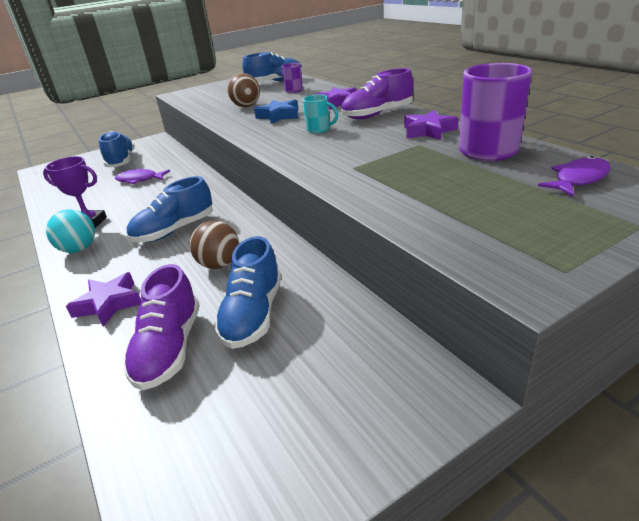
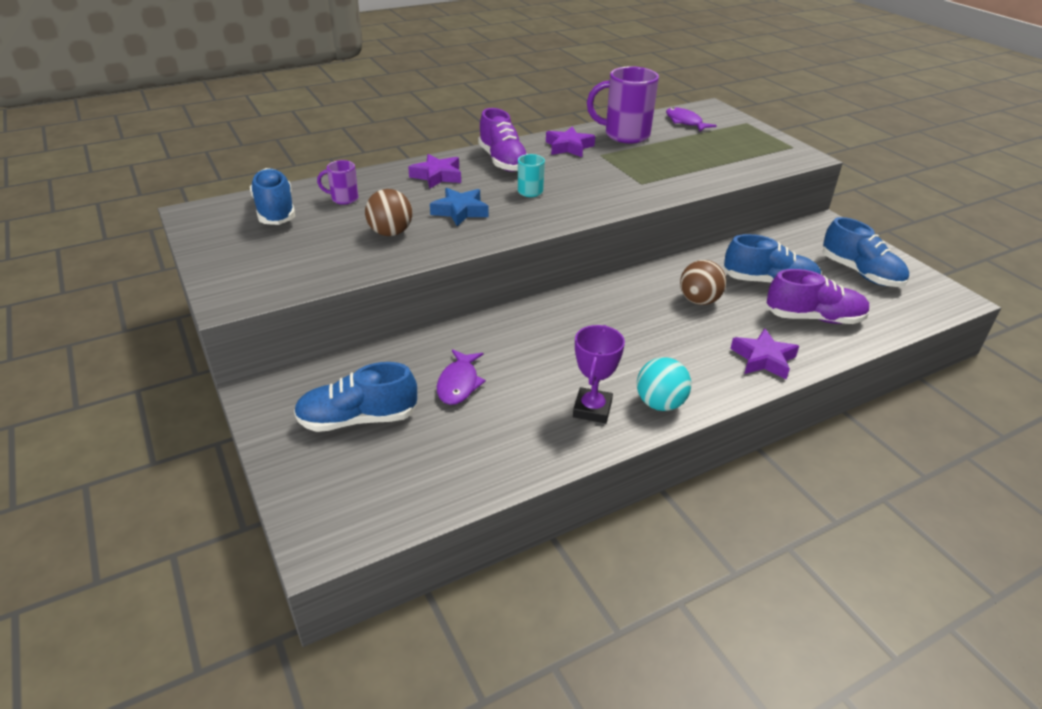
camera: 90 degrees left, 5 degrees up
blue shoe [127,176,213,242] -> blue shoe moved to [822,217,909,287]

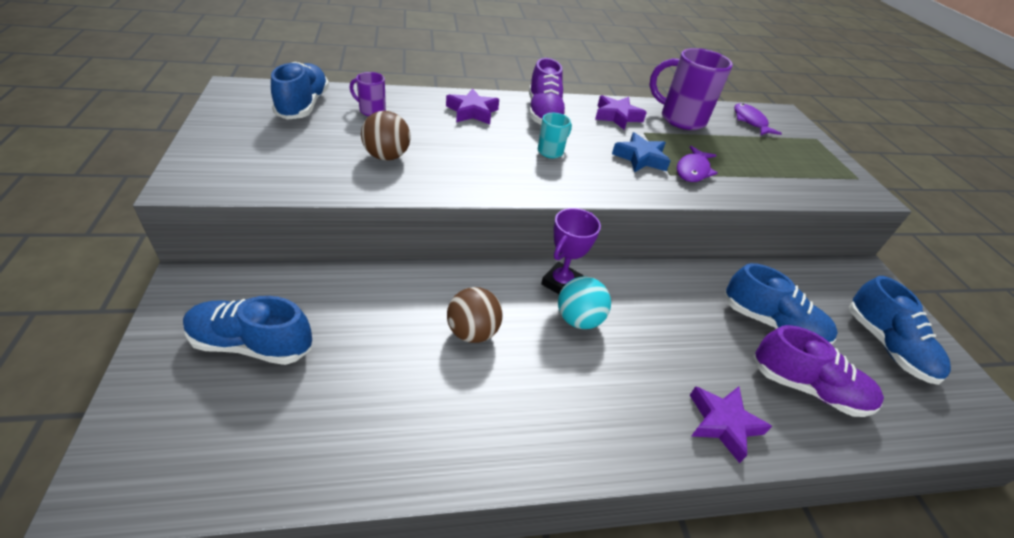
camera: 15 degrees right, 5 degrees up
blue star [430,188,489,226] -> blue star moved to [612,132,671,172]
purple fish [437,349,486,405] -> purple fish moved to [677,146,717,182]
purple trophy [573,325,625,423] -> purple trophy moved to [541,208,601,294]
turquoise ball [637,357,691,411] -> turquoise ball moved to [558,276,611,329]
brown ball [680,260,726,305] -> brown ball moved to [447,287,503,343]

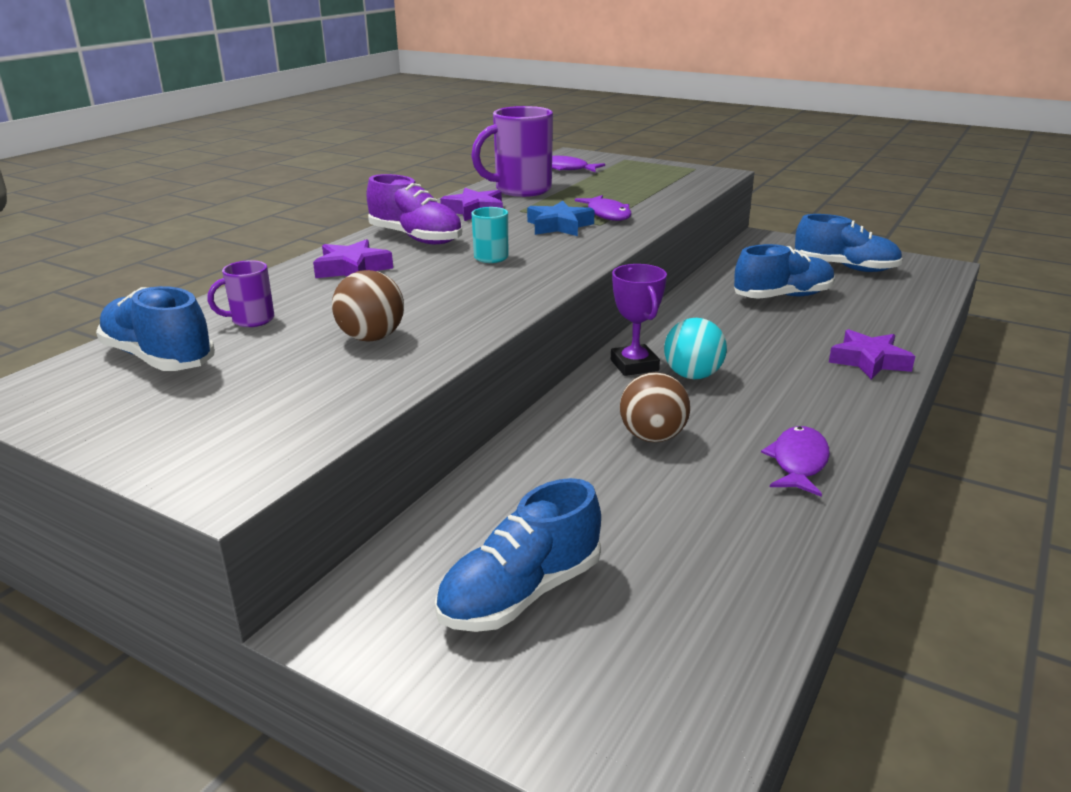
camera: 45 degrees left, 15 degrees down
purple shoe [753,325,884,417] -> none
none -> purple fish [761,426,830,497]

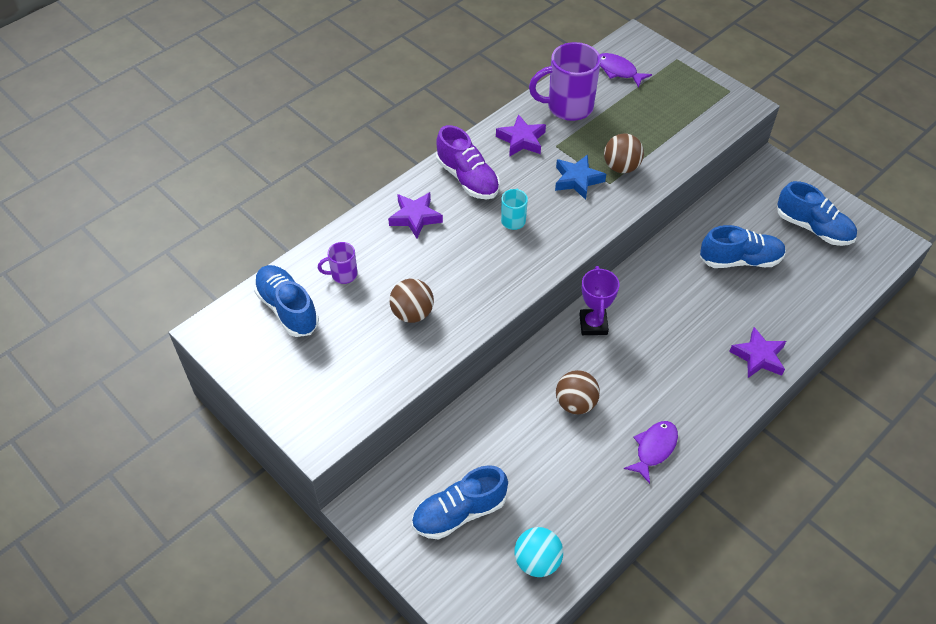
camera: 15 degrees right, 25 degrees up
purple fish [575,195,632,221] -> brown ball [604,134,644,173]
turquoise ball [664,318,727,379] -> turquoise ball moved to [514,527,563,577]

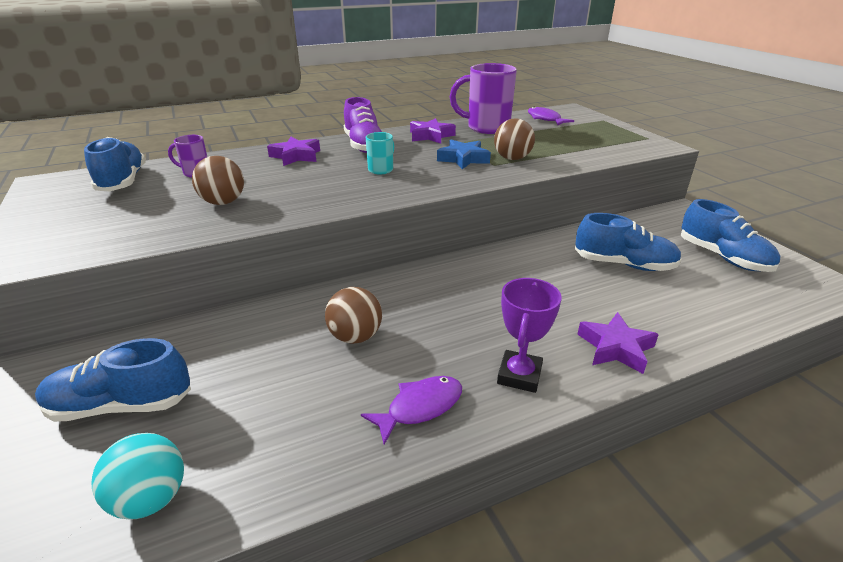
camera: 20 degrees right, 20 degrees down
purple trophy [579,266,619,335] -> purple trophy moved to [497,278,562,393]

